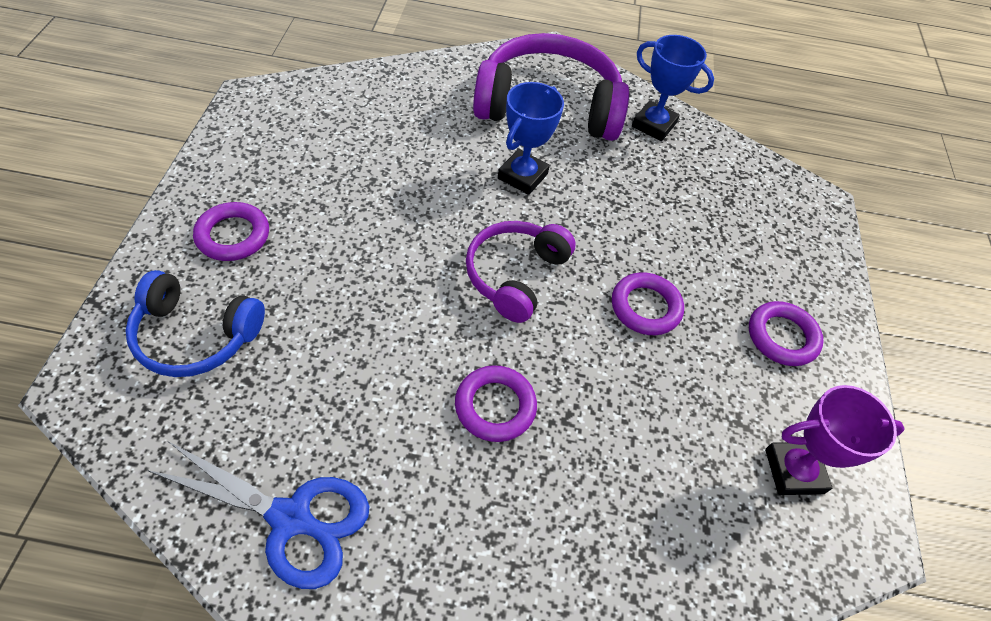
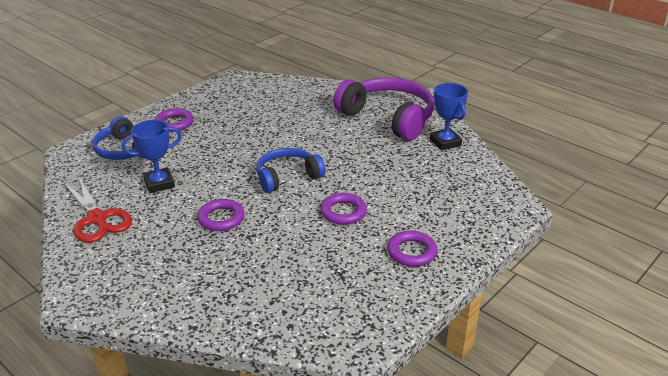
camera: 40 degrees right, 20 degrees down
blue scissors [147,441,369,589] -> red scissors [64,177,132,243]
purple headphones [466,221,576,323] -> blue headphones [257,148,325,193]
blue trophy [498,82,564,195] -> blue trophy moved to [121,120,182,193]
purple trophy [765,385,905,495] -> none

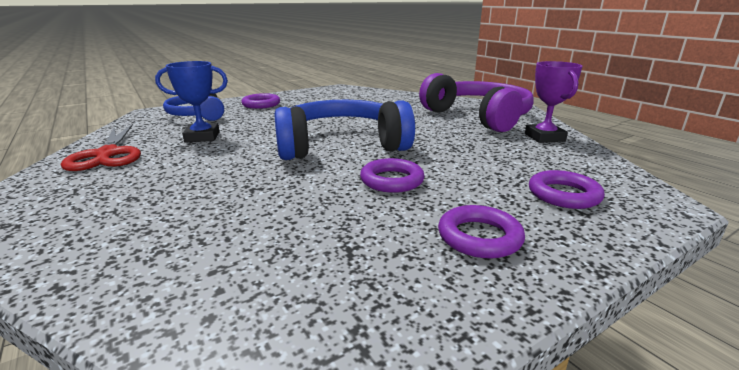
camera: 15 degrees right, 10 degrees down
purple ring [197,199,245,231] -> purple ring moved to [529,170,605,209]
blue headphones [257,148,325,193] -> blue headphones [274,100,415,160], size x1.64
blue trophy [430,83,468,151] -> purple trophy [525,61,582,143]

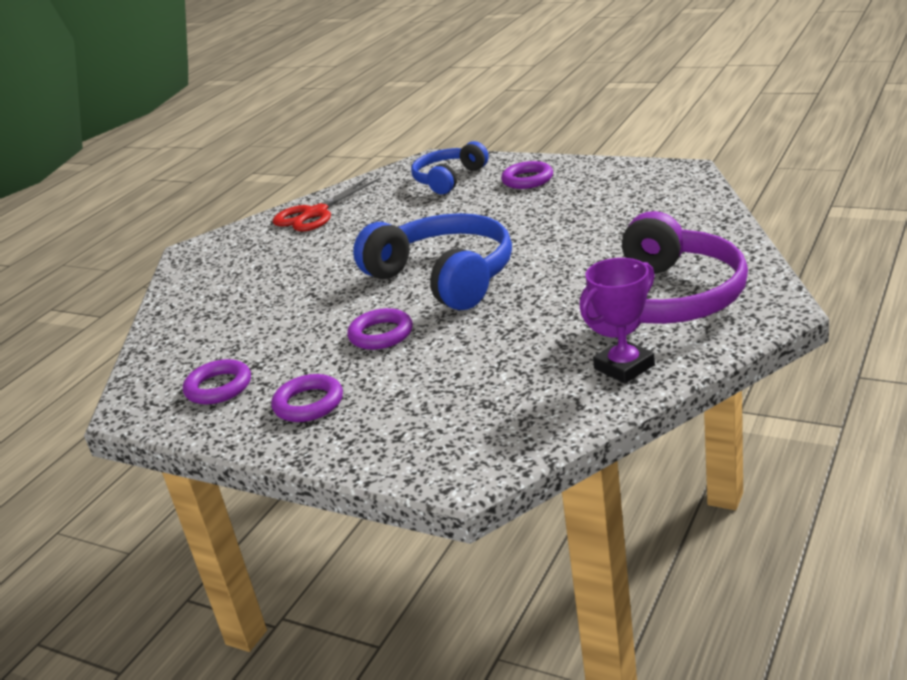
camera: 65 degrees right, 5 degrees up
blue trophy [155,61,228,142] -> none
purple ring [529,170,605,209] -> purple ring moved to [183,359,251,404]

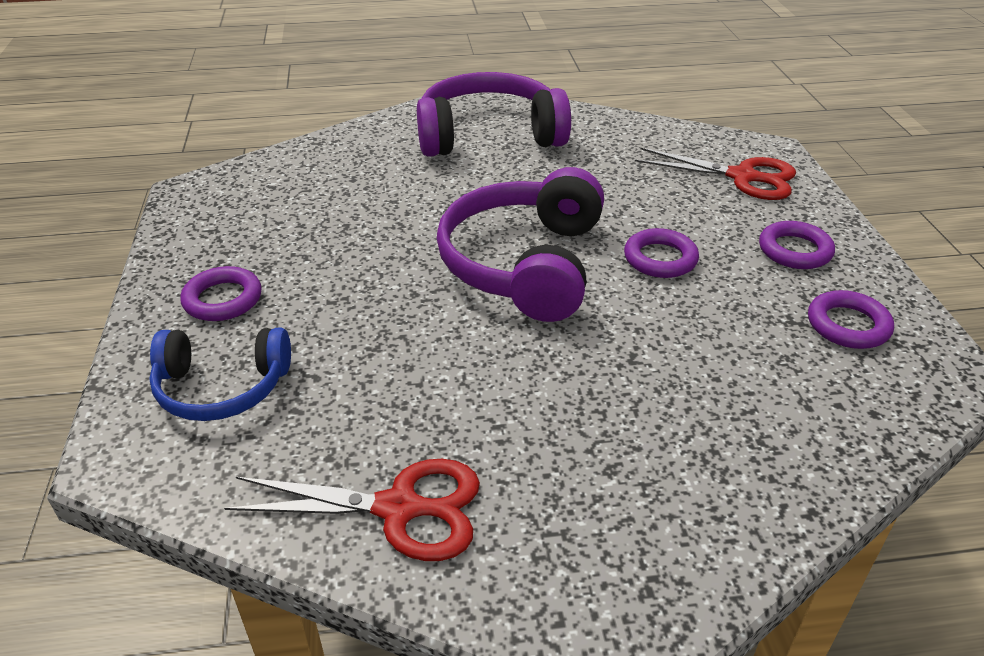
camera: 130 degrees left, 10 degrees up
blue headphones [353,213,512,310] -> purple headphones [437,167,604,322]
purple trophy [581,258,655,384] -> none
none -> red scissors [635,148,796,200]

